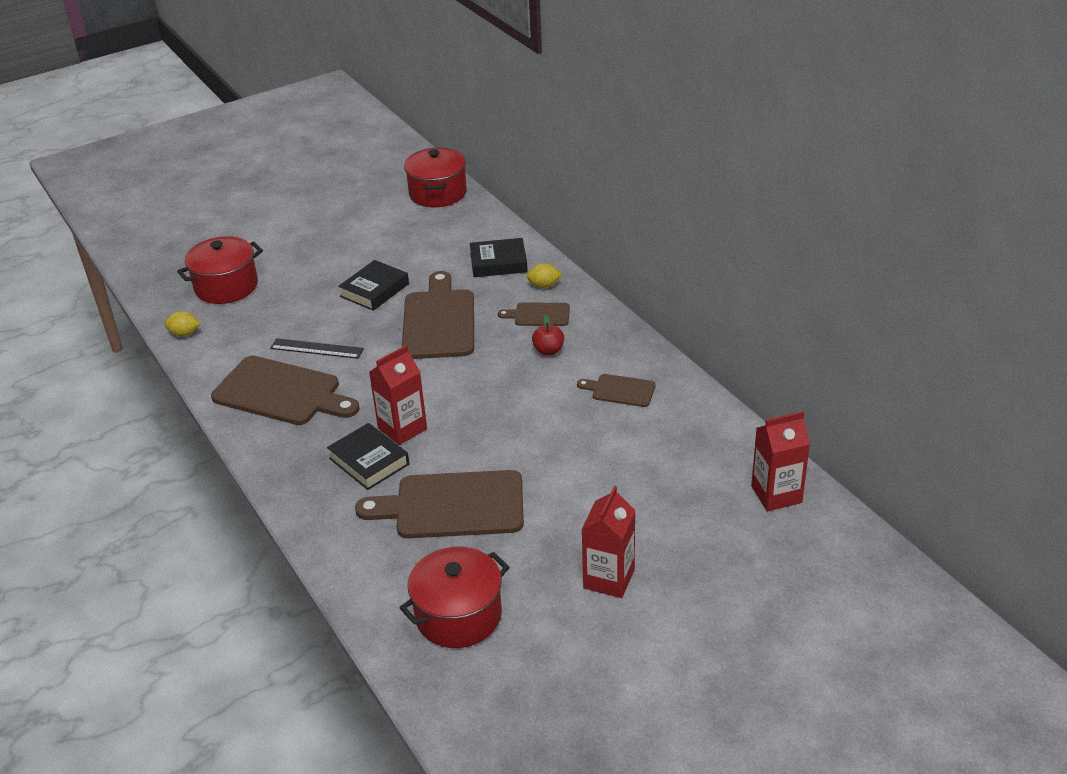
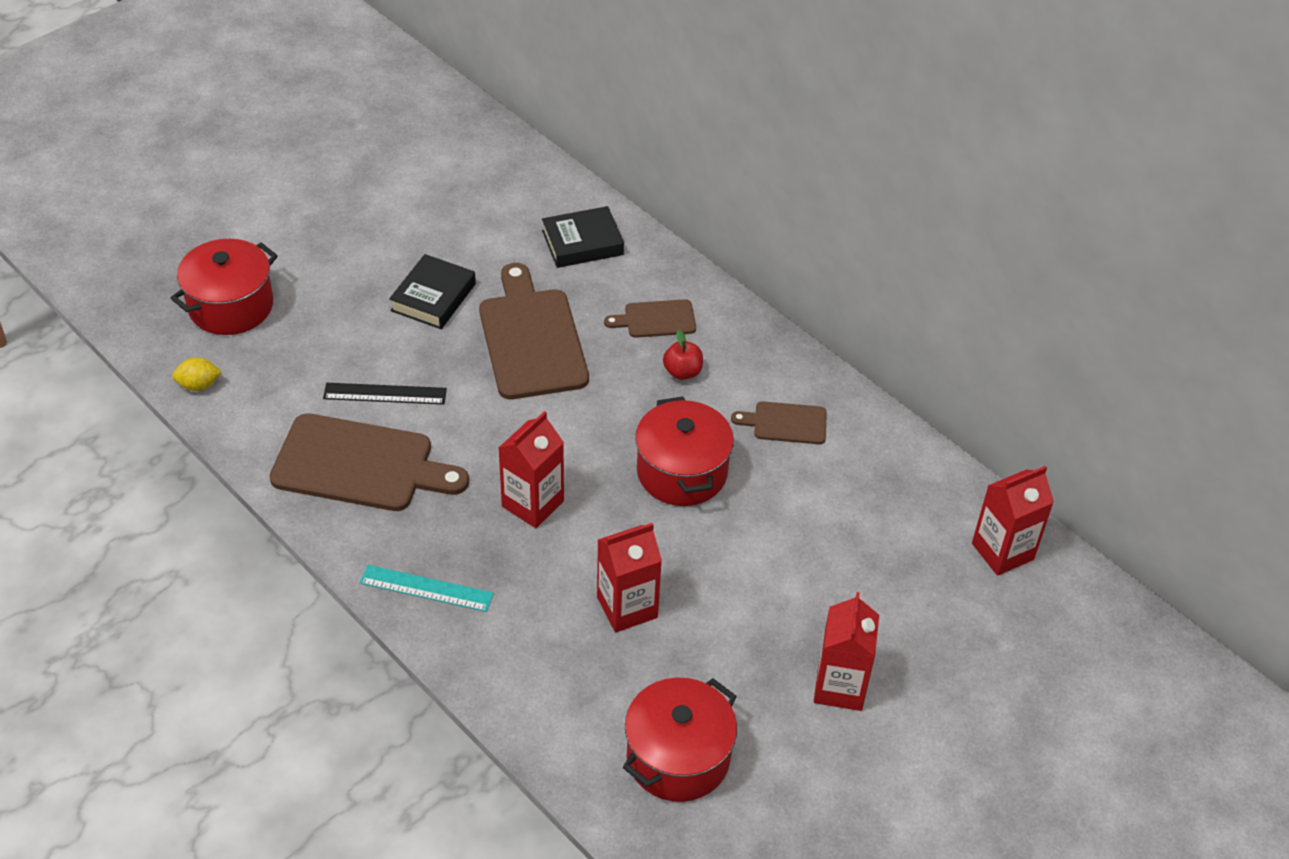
camera: 15 degrees left, 10 degrees up
black book [327,423,409,490] -> none
brown cutting board [355,470,524,538] -> red carton [597,523,662,633]
red pot [404,148,467,207] -> red pot moved to [635,397,734,506]
yellow lemon [526,263,562,288] -> none
none -> turquoise ruler [360,565,494,612]

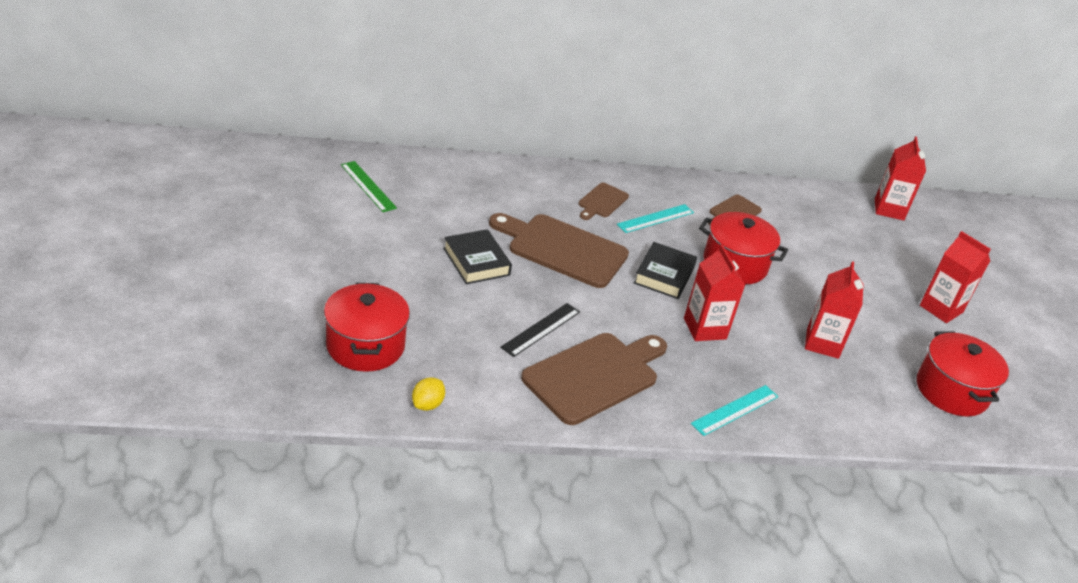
camera: 55 degrees left, 10 degrees down
black book [542,206,624,268] -> black book moved to [634,242,697,299]
red apple [663,330,703,380] -> turquoise ruler [617,204,694,233]
none -> green ruler [341,161,397,212]

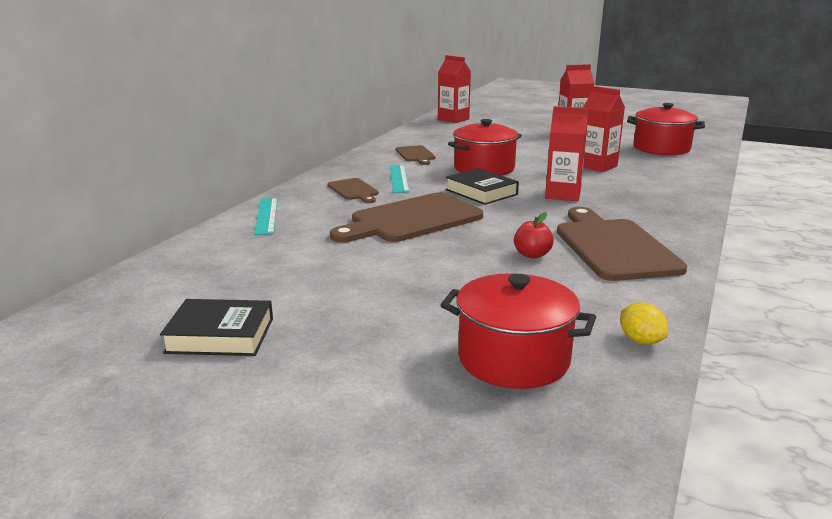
camera: 55 degrees left, 15 degrees down
green ruler [341,161,397,212] -> none
black book [443,229,512,284] -> black book moved to [160,299,273,356]
black ruler [500,303,580,357] -> red apple [514,212,554,258]
turquoise ruler [691,385,779,436] -> turquoise ruler moved to [254,198,278,235]

